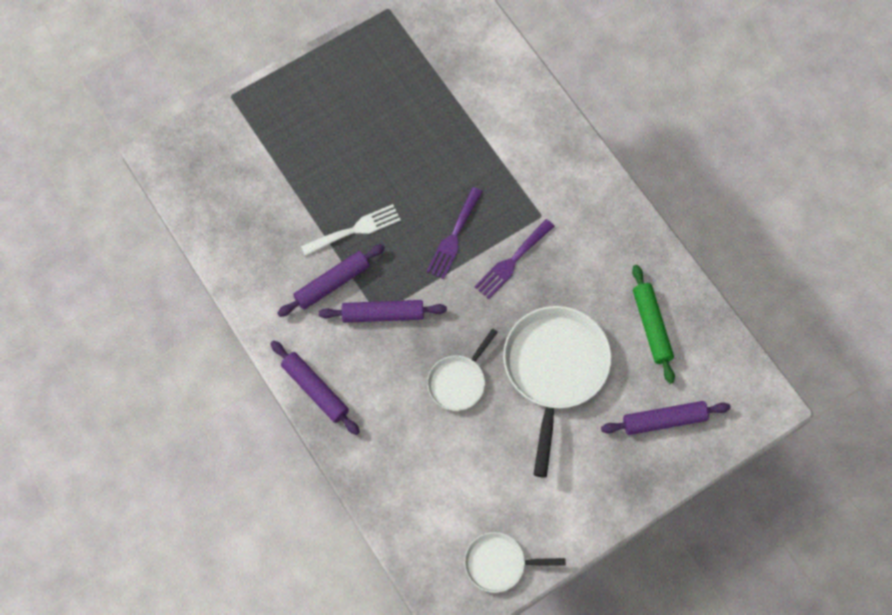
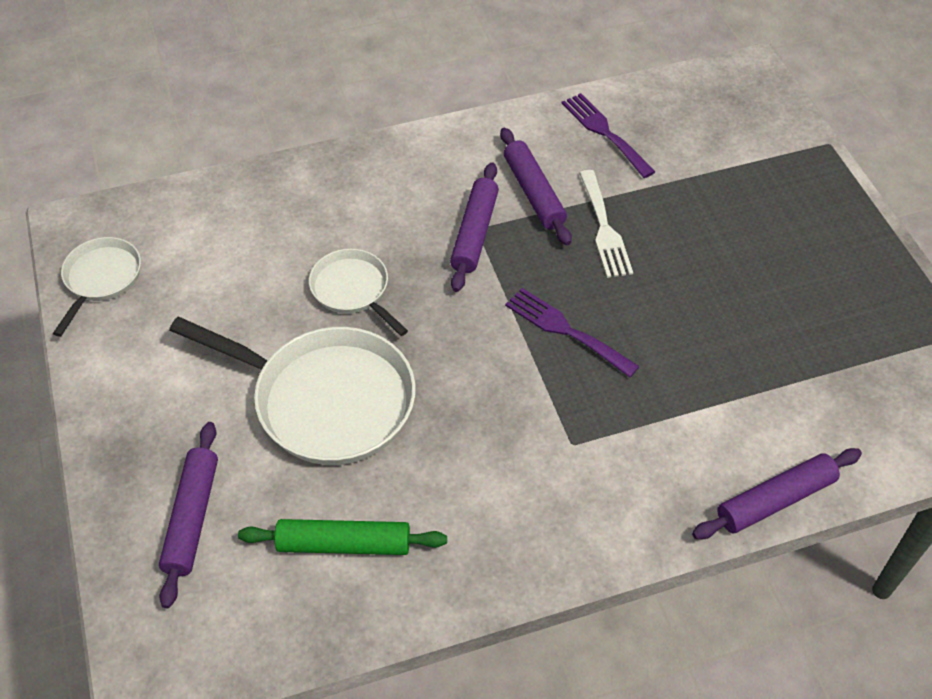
camera: 105 degrees right, 15 degrees down
purple rolling pin [270,340,360,435] -> purple rolling pin moved to [692,448,862,539]
purple fork [474,219,554,299] -> purple fork moved to [561,93,655,178]

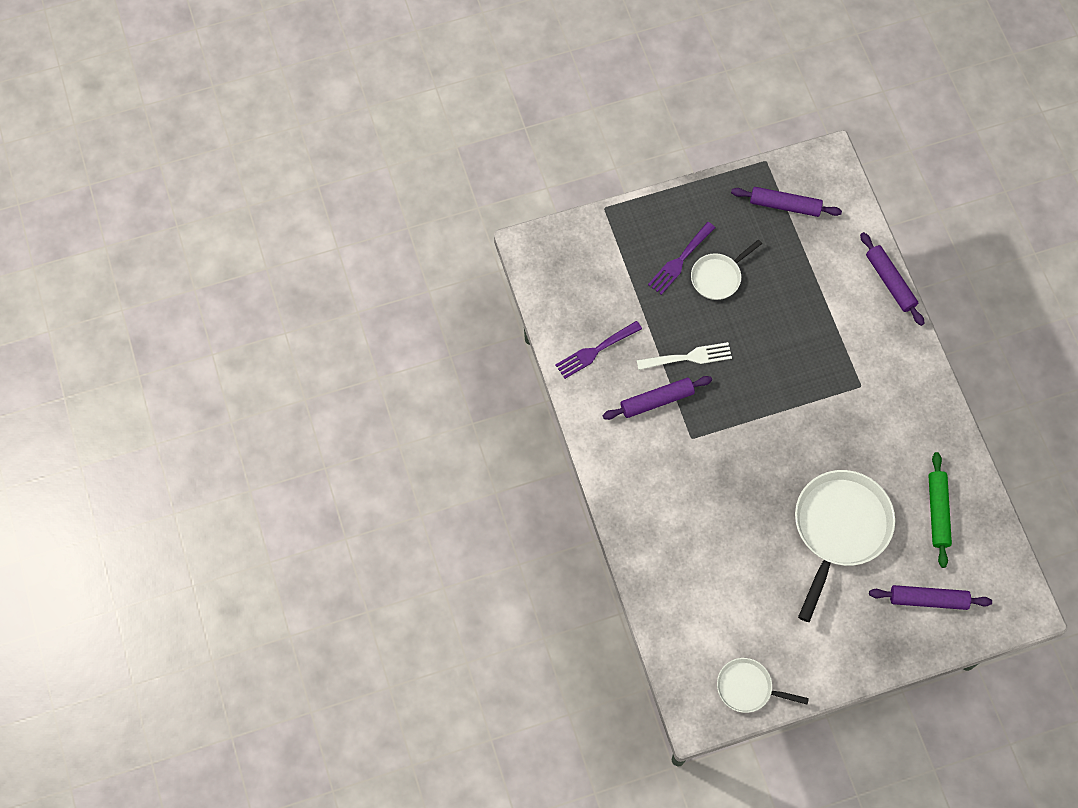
camera: 90 degrees left, 15 degrees up
white pan [309,249,408,336] -> white pan moved to [691,239,762,300]
purple rolling pin [450,162,499,292] -> purple rolling pin moved to [731,187,842,217]
purple fork [505,288,640,378] -> purple fork moved to [648,222,715,295]

